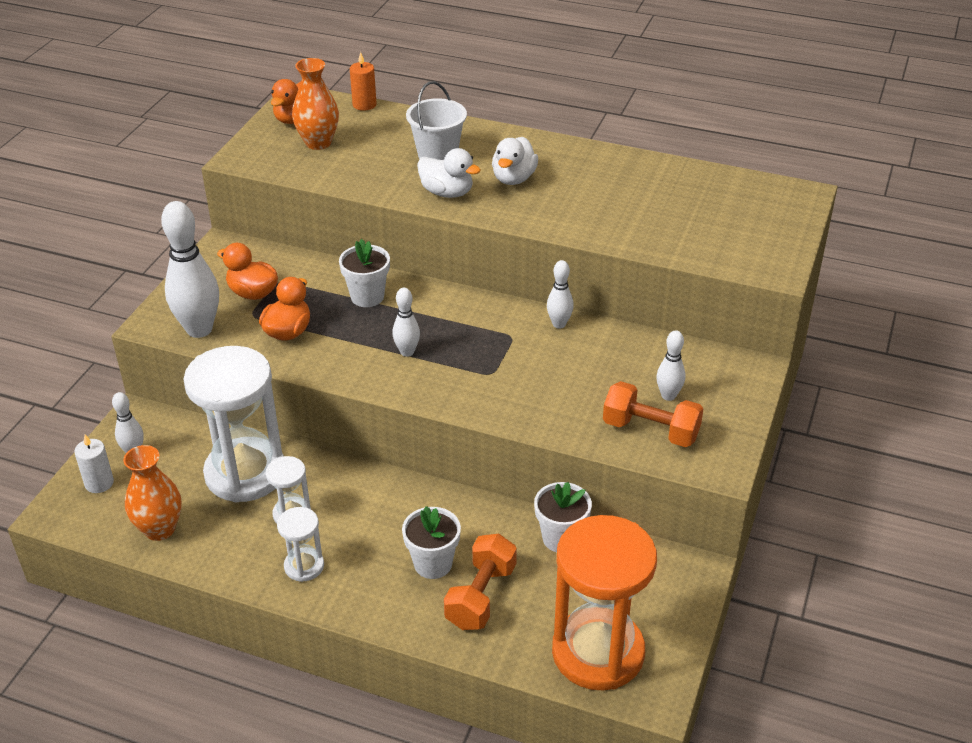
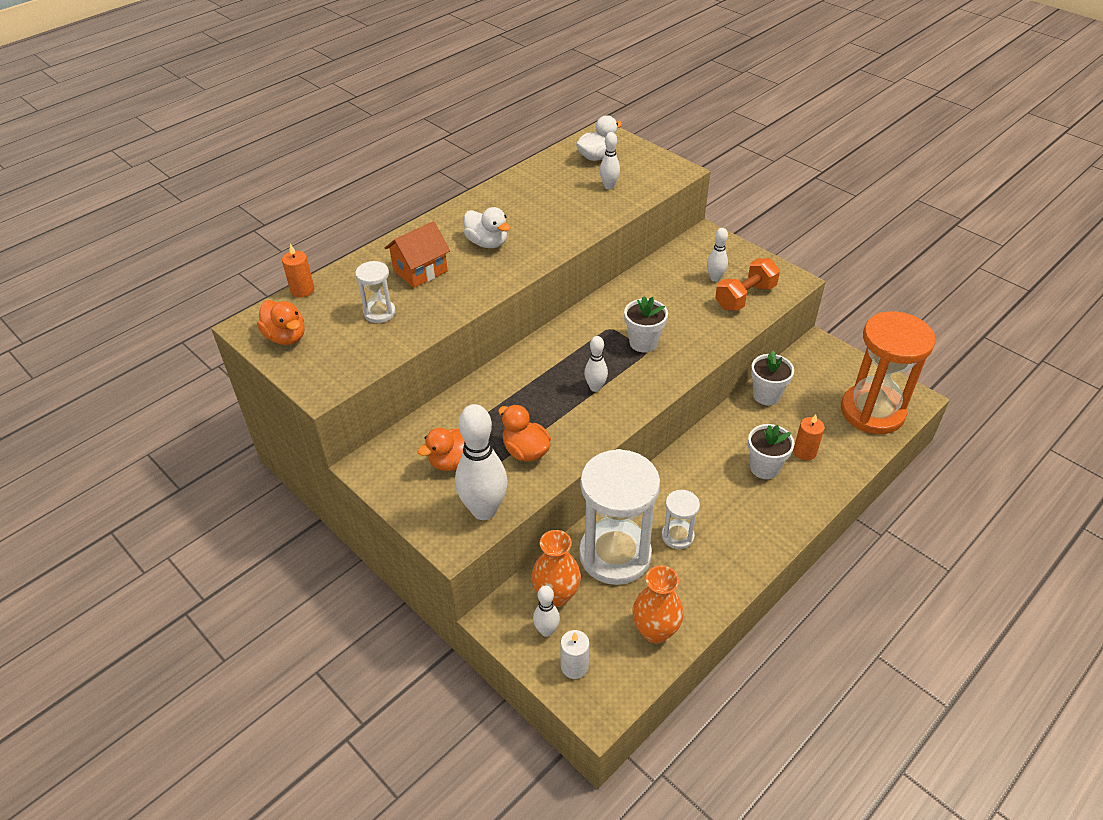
camera: 65 degrees left, 5 degrees up
white hourglass [277,507,324,582] -> white hourglass moved to [355,261,396,323]
orange vase [292,58,339,150] -> orange vase moved to [532,530,581,607]
white flower pot [339,239,390,307] -> white flower pot moved to [624,296,668,352]
white bucket [406,81,467,160] -> orange house [385,221,450,288]
white duck [417,148,481,198] -> white duck moved to [576,115,622,161]
orange dumbbell [444,534,517,630] -> orange candle [793,414,825,461]
white bowling pin [547,260,574,329] -> white bowling pin moved to [600,132,620,189]

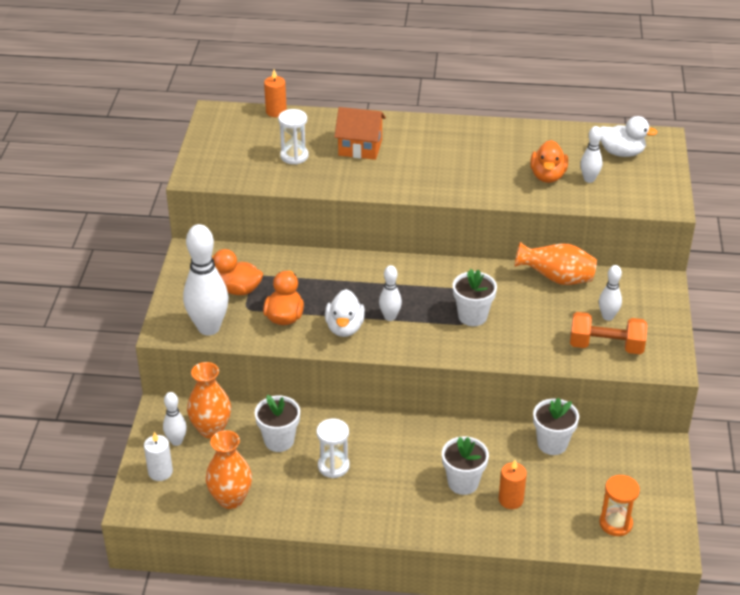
camera: 50 degrees right, 5 degrees down
orange duck [257,300,305,345] -> orange duck moved to [530,140,568,183]
white duck [464,207,511,248] -> white duck moved to [325,289,365,337]
white hourglass [579,449,660,585] -> white flower pot [255,395,300,452]
orange hourglass [841,311,935,434] -> orange hourglass [599,475,640,536], size x0.46
none -> orange vase [515,242,597,285]

